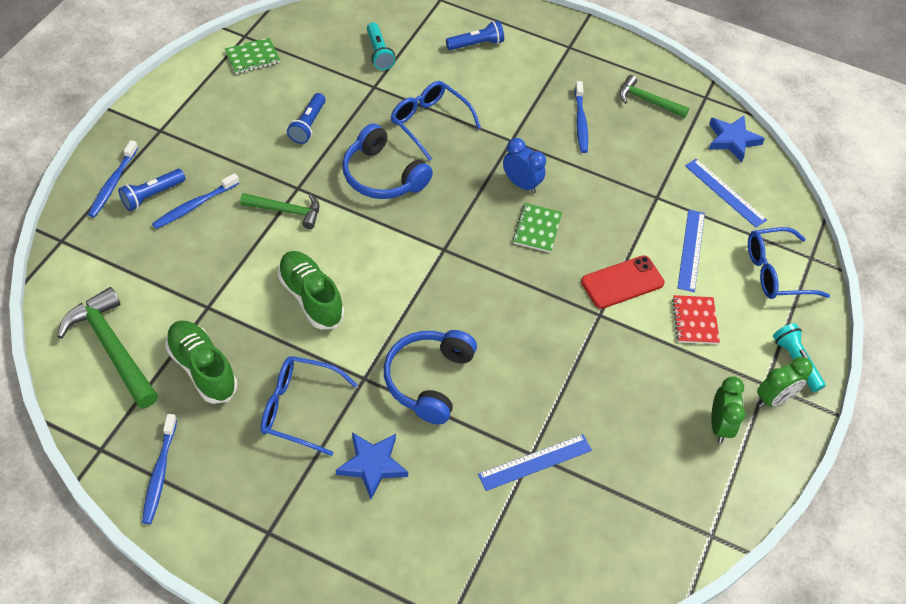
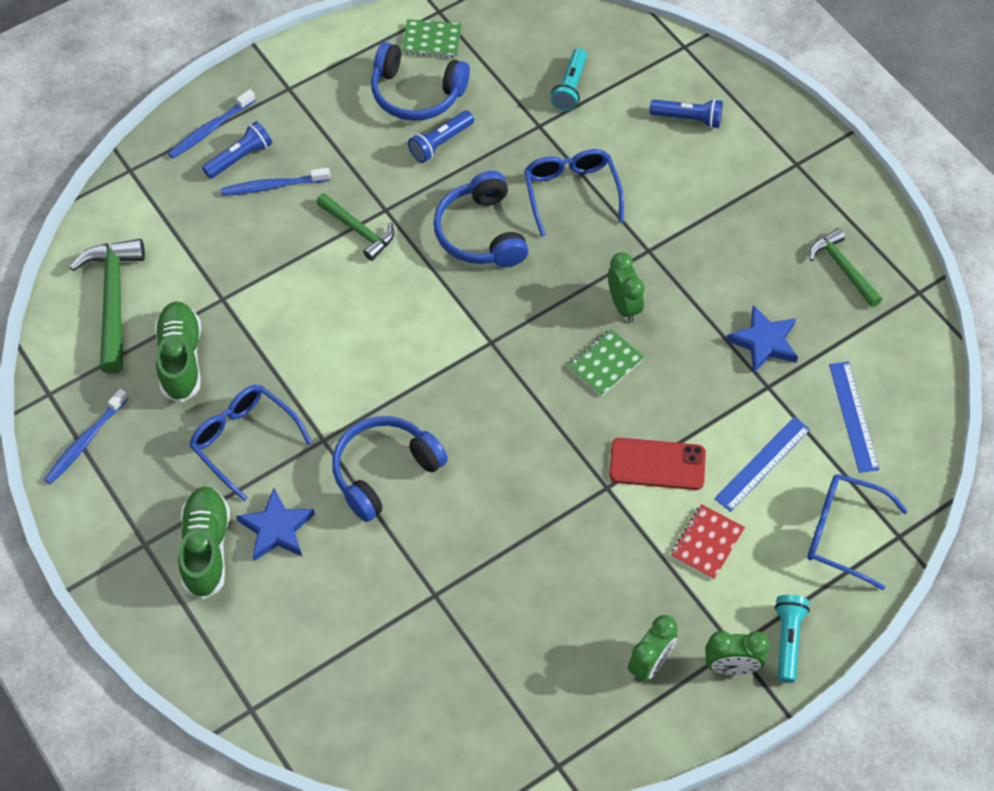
camera: 35 degrees right, 5 degrees up
blue flashlight [118,169,185,211] -> blue flashlight turned 150 degrees clockwise [202,121,272,179]
green shoe [278,251,344,330] -> green shoe moved to [178,486,230,600]
blue ruler [478,434,592,491] -> none
blue clock [503,138,546,194] -> green clock [608,252,645,322]
blue toothbrush [575,81,588,153] -> none
blue star [709,116,765,162] -> blue star moved to [726,305,798,373]
none -> blue headphones [371,42,470,121]

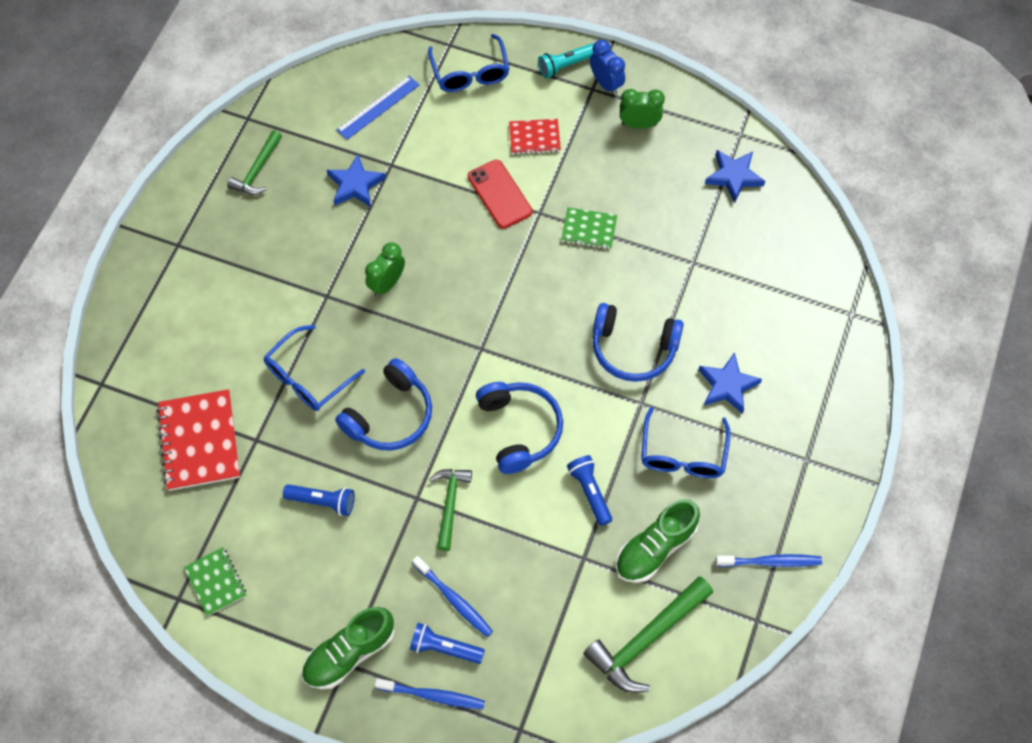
camera: 125 degrees left, 5 degrees up
green shoe [178,486,230,600] -> green shoe moved to [302,607,395,689]
blue headphones [371,42,470,121] -> blue headphones moved to [476,382,563,474]
turquoise flashlight [551,48,587,111] -> red notebook [157,389,240,491]
green notebook [568,329,645,396] -> green notebook moved to [561,207,617,249]
blue flashlight [650,99,723,128] -> blue flashlight moved to [567,455,612,526]
green clock [705,631,770,675] -> blue clock [590,40,625,95]
blue ruler [714,417,810,512] -> none
none -> blue star [705,150,765,203]

